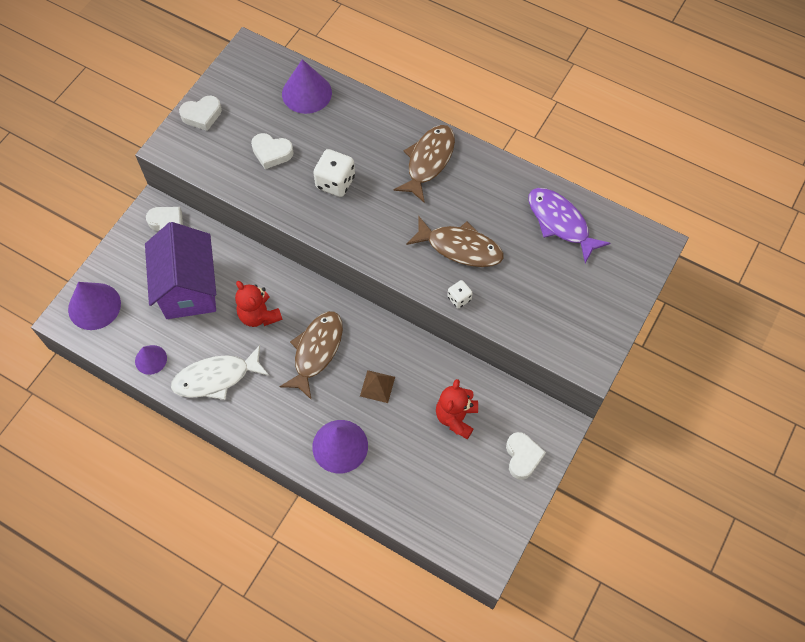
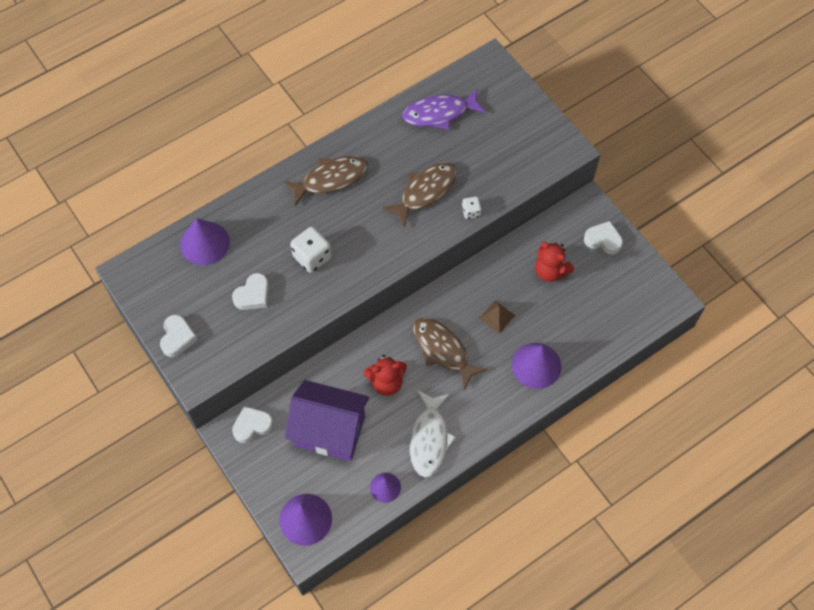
camera: 65 degrees left, 0 degrees up
brown fish [394,125,455,203] -> brown fish turned 105 degrees clockwise [283,156,368,206]

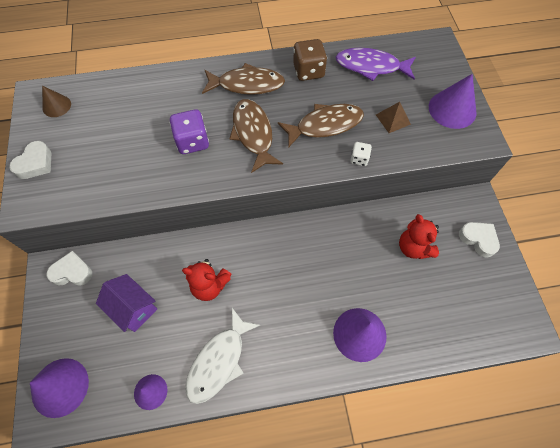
camera: 25 degrees right, 0 degrees up
purple cone [180,218,230,265] -> purple cone moved to [429,74,477,129]
white heart [232,273,269,310] -> none
purple house [285,380,369,461] -> purple house [96,274,157,332], size x0.61
white dice [290,227,332,273] -> purple dice [170,109,209,154]
brown fish [413,318,488,390] -> brown fish moved to [229,99,283,173]
brown pyramid [479,301,515,334] -> brown pyramid moved to [376,102,411,133]
none -> brown cone [42,86,71,117]
none -> brown dice [293,39,327,81]

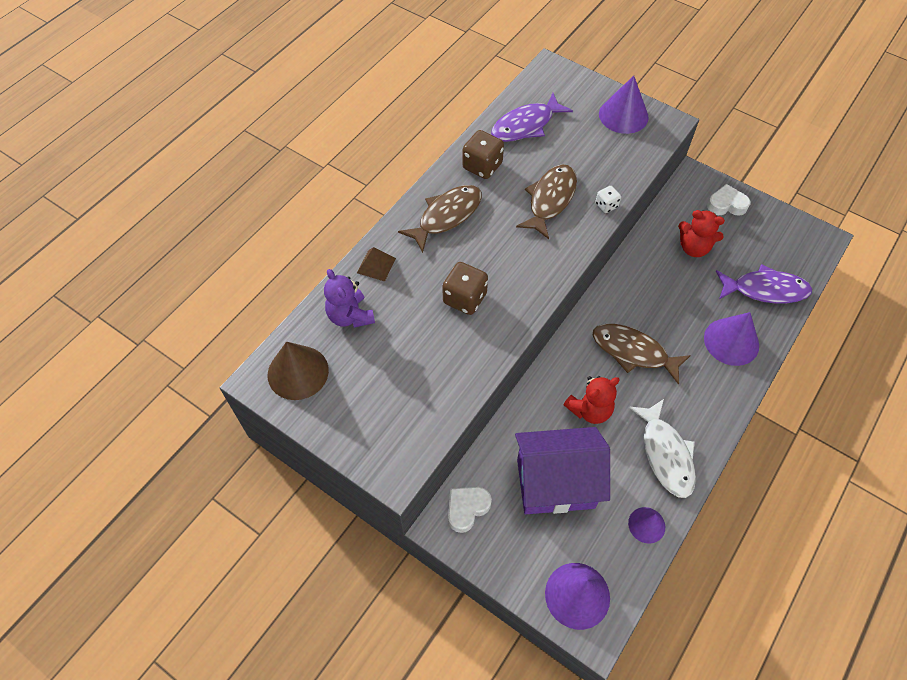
camera: 45 degrees left, 5 degrees down
white heart [9,141,51,179] -> none
brown cone [42,86,71,117] -> brown cone [268,342,329,400], size x1.68
purple house [96,274,157,332] -> purple house [515,427,610,514], size x1.64
purple dice [170,109,209,154] -> brown dice [442,262,488,315]
brown fish [229,99,283,173] -> brown fish moved to [593,324,691,385]
brown pyramid [376,102,411,133] -> brown pyramid moved to [357,247,396,281]
none -> purple teddy bear [324,269,375,328]
none -> purple fish [716,264,812,304]

